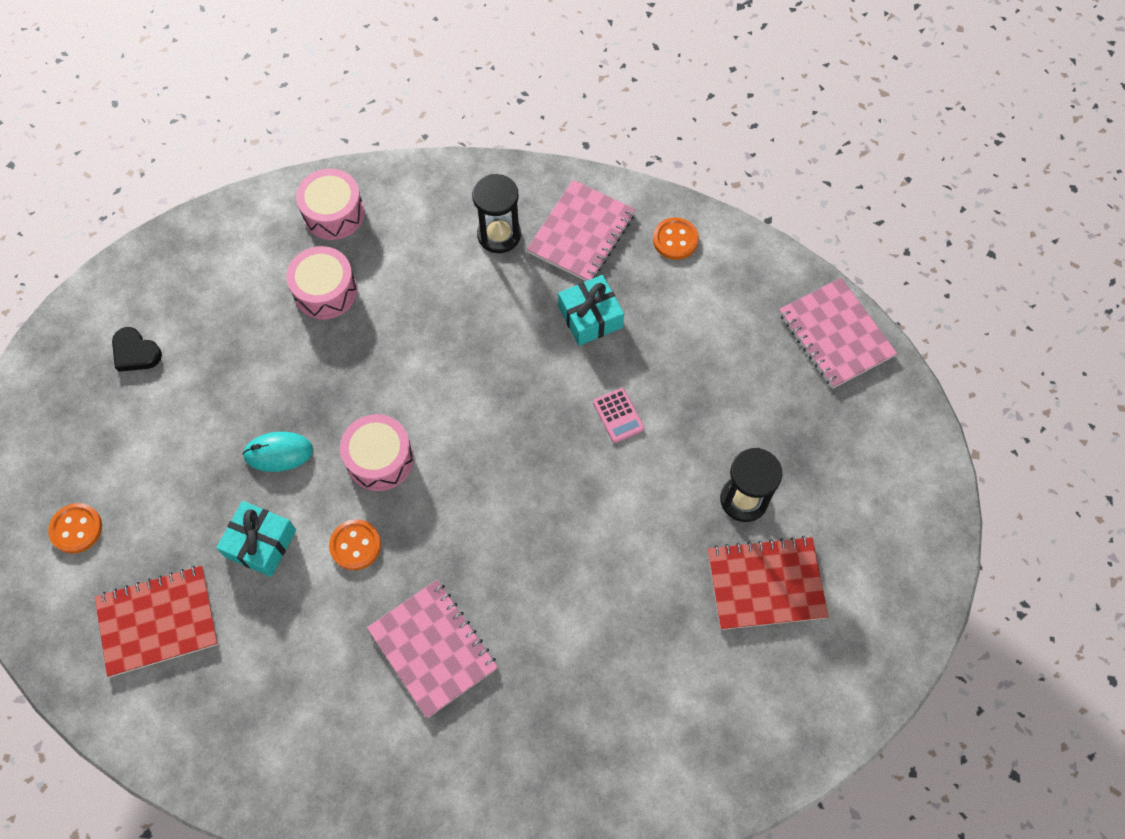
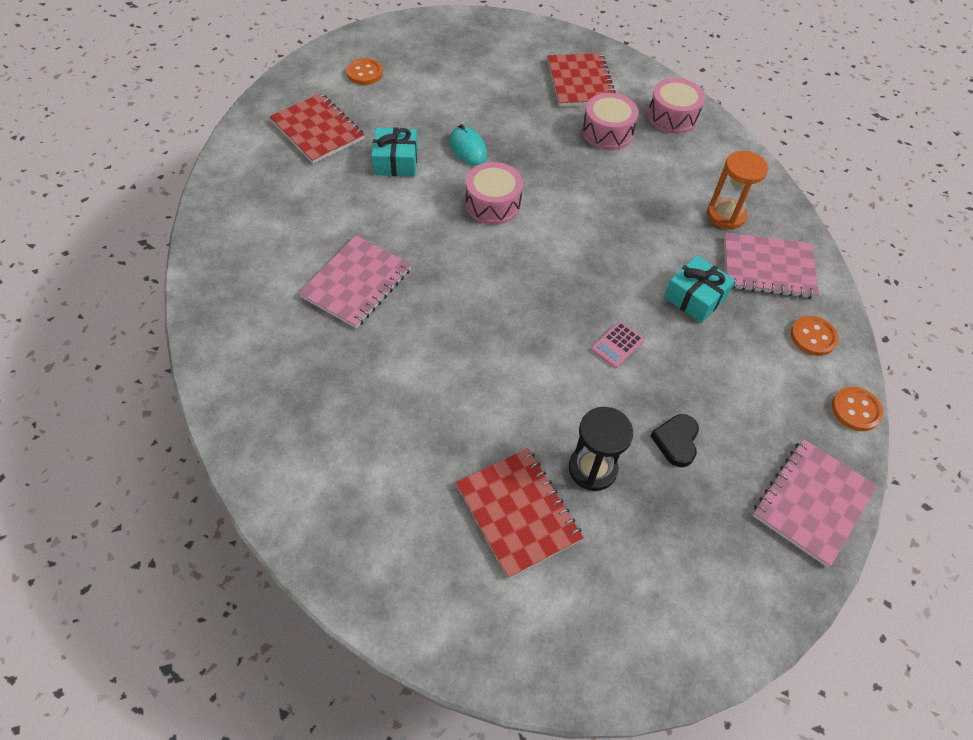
camera: 65 degrees right, 10 degrees down
black heart [112,327,162,372] -> black heart moved to [650,414,699,467]
orange button [329,519,381,570] -> orange button moved to [832,387,883,431]
black hourglass [472,174,521,253] -> orange hourglass [707,151,768,229]
none -> red notebook [547,53,616,107]

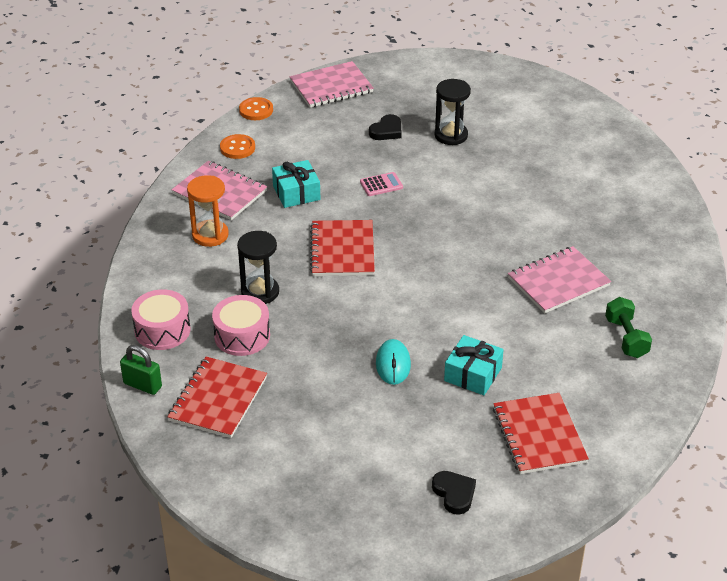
camera: 150 degrees left, 15 degrees down
orange button [346,58,383,85] -> black heart [432,471,476,515]
red notebook [456,448,584,579] -> red notebook moved to [310,220,375,276]
pink drum [466,162,523,225] -> none
none -> green padlock [120,345,162,395]
none -> black hourglass [237,231,279,304]
none -> green dumbbell [605,297,652,358]

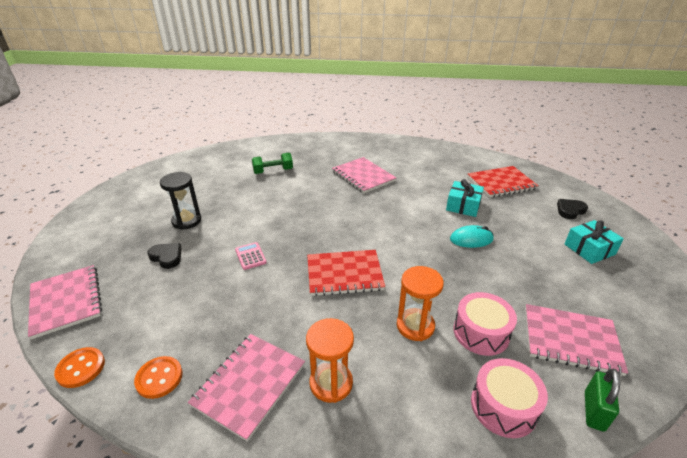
camera: 95 degrees left, 5 degrees down
red notebook [167,357,267,438] -> pink notebook [525,304,628,376]
black hourglass [237,231,279,304] -> orange hourglass [397,266,444,341]
turquoise gift [272,160,320,208] -> turquoise gift moved to [565,220,624,264]
green dumbbell [605,297,652,358] -> green dumbbell moved to [252,153,293,174]

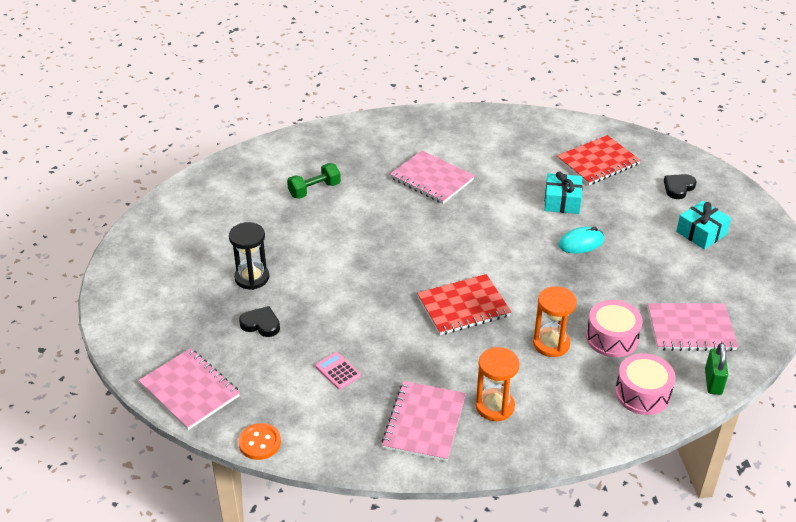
camera: 15 degrees left, 5 degrees up
orange button [134,356,183,399] -> none
pink calculator [235,242,267,270] -> pink calculator moved to [315,352,361,389]

